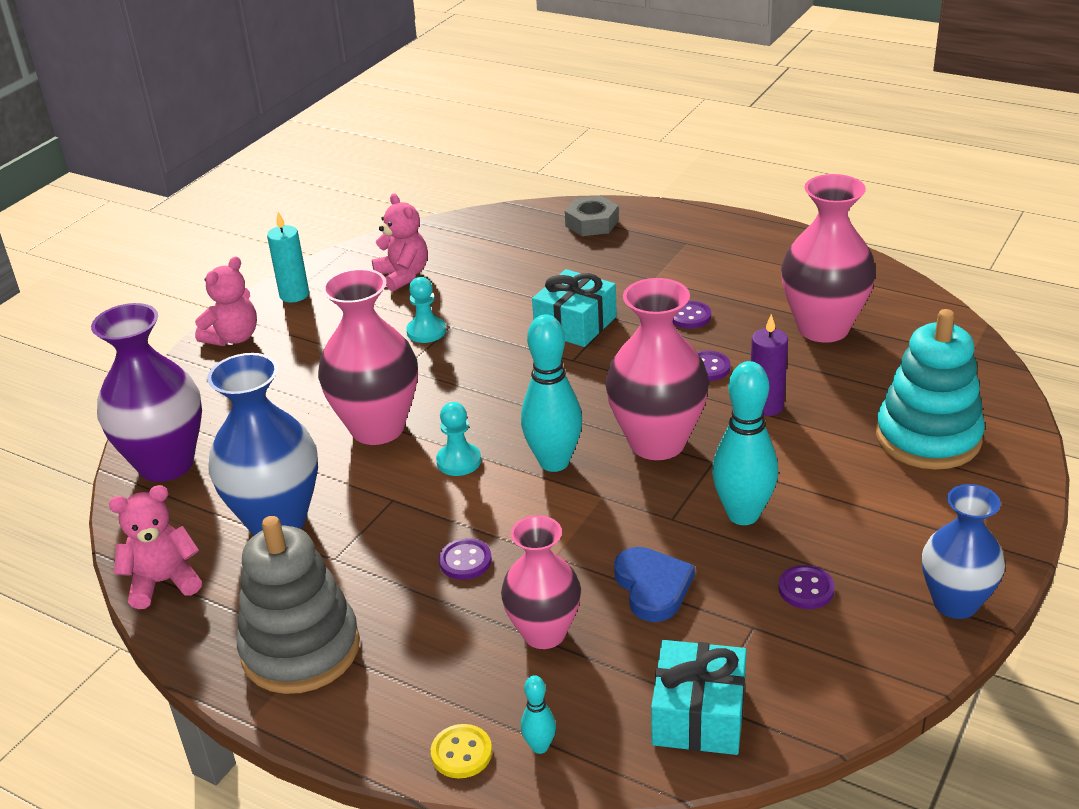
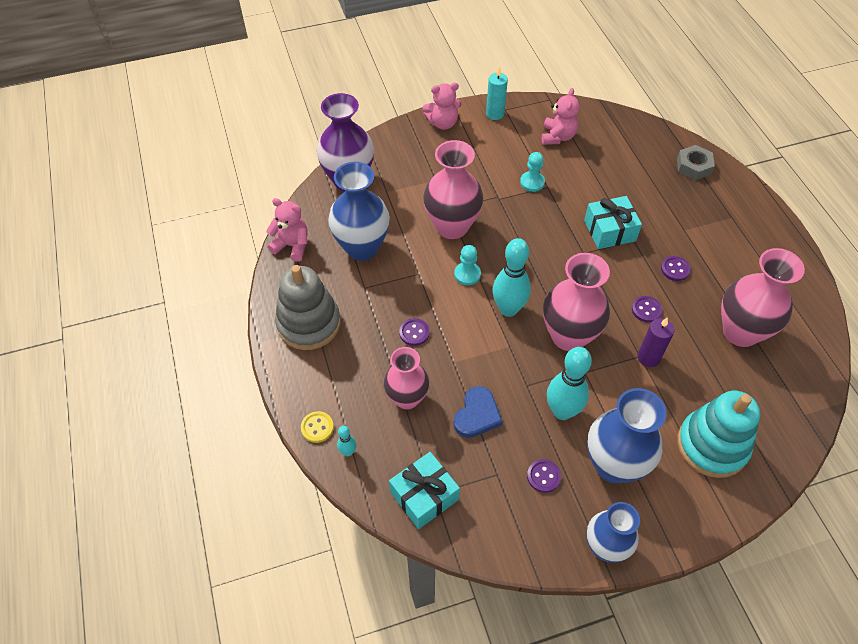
camera: 40 degrees right, 20 degrees up
none -> blue vase [587,388,667,484]

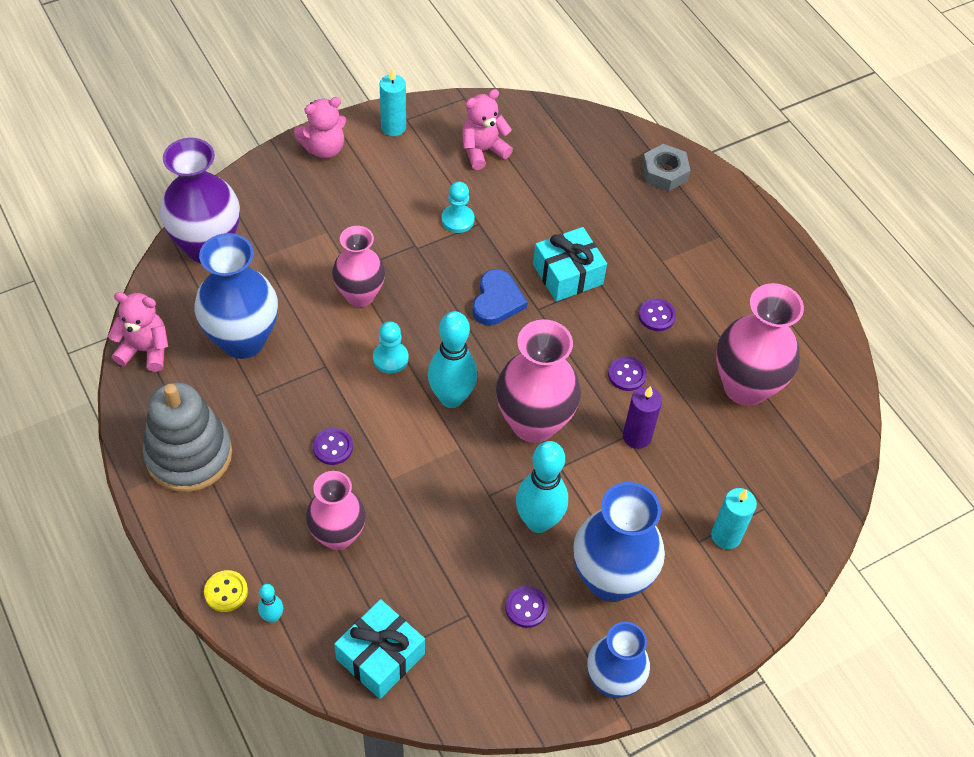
camera: 15 degrees left, 0 degrees up
pink vase [423,140,483,239] -> pink vase [332,226,385,307], size x0.67
blue heart [454,386,502,438] -> blue heart moved to [472,269,528,326]
pink teddy bear [542,88,580,145] -> pink teddy bear turned 120 degrees counterclockwise [462,89,513,170]
turquoise stacking toy [677,391,760,478] -> turquoise candle [711,488,757,549]

